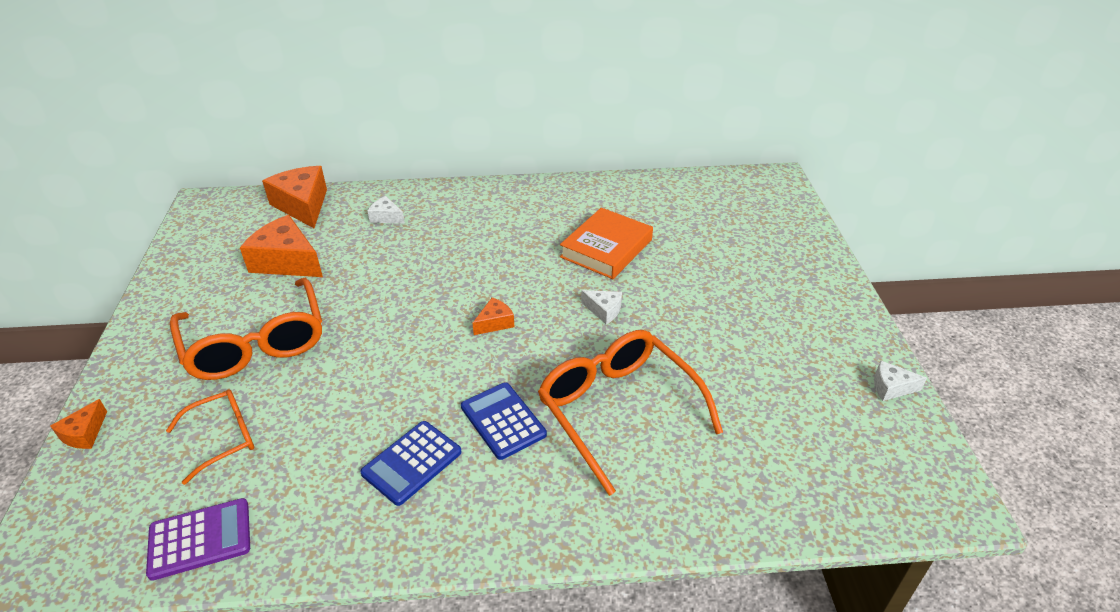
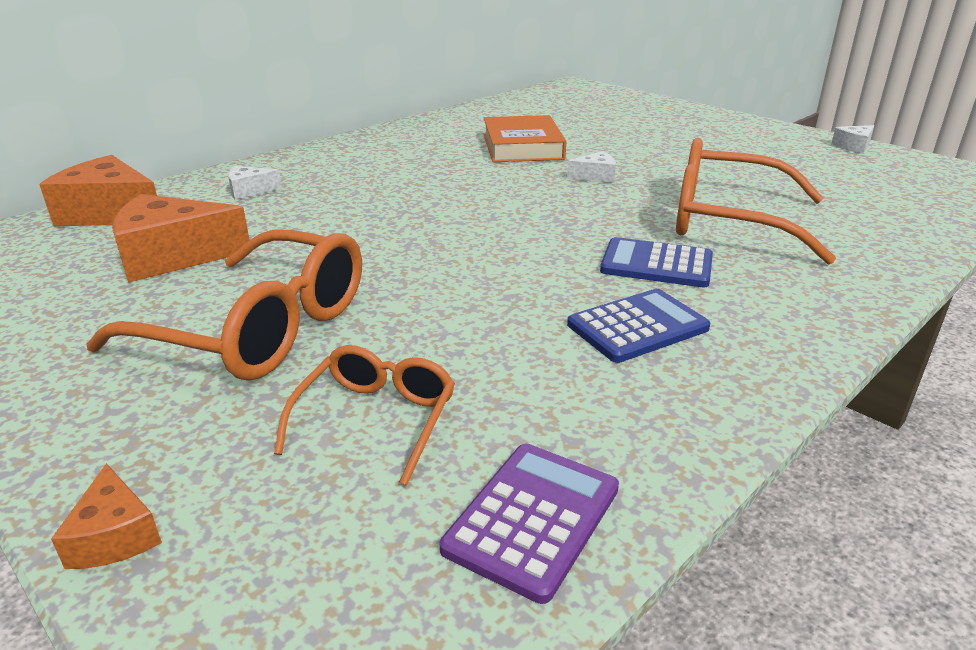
camera: 40 degrees left, 10 degrees down
blue calculator [360,421,462,506] -> blue calculator turned 120 degrees counterclockwise [567,289,710,363]
orange cheese [473,297,514,335] -> none

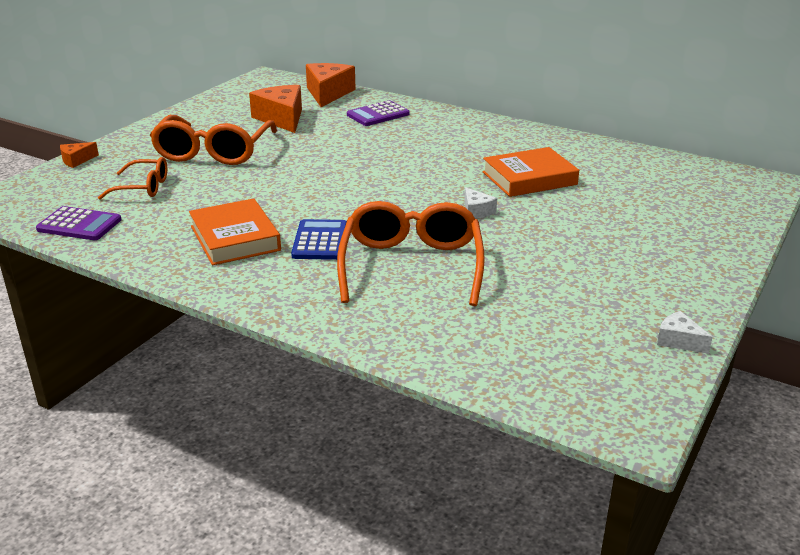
camera: 75 degrees right, 0 degrees up
white cheese [228,166,282,200] -> purple calculator [347,101,410,126]
blue calculator [567,289,710,363] -> orange book [189,198,281,265]

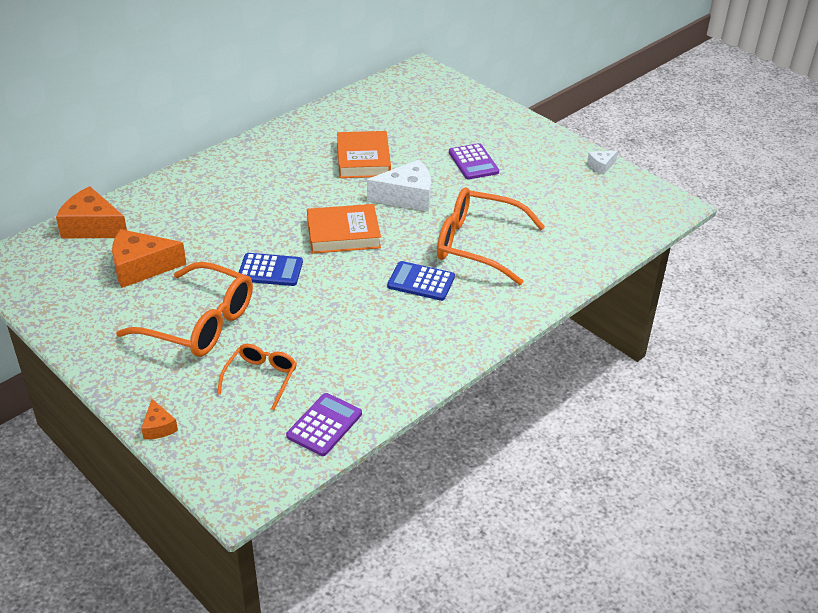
camera: 75 degrees left, 10 degrees up
orange book [189,198,281,265] -> orange book moved to [307,204,381,254]
purple calculator [347,101,410,126] -> purple calculator moved to [449,143,499,180]
white cheese [464,187,497,219] -> white cheese [367,160,431,211], size x2.01
none -> blue calculator [238,253,303,286]

